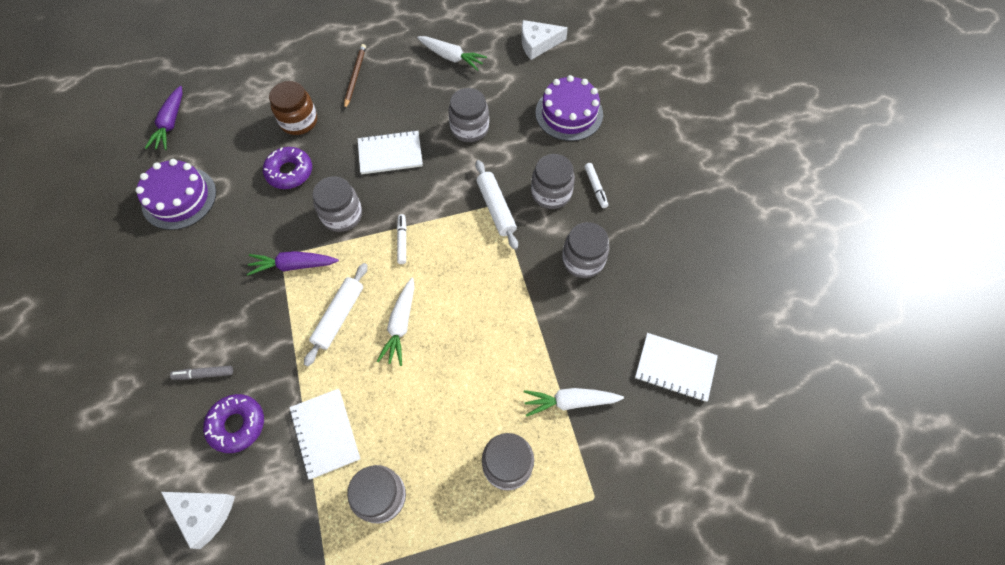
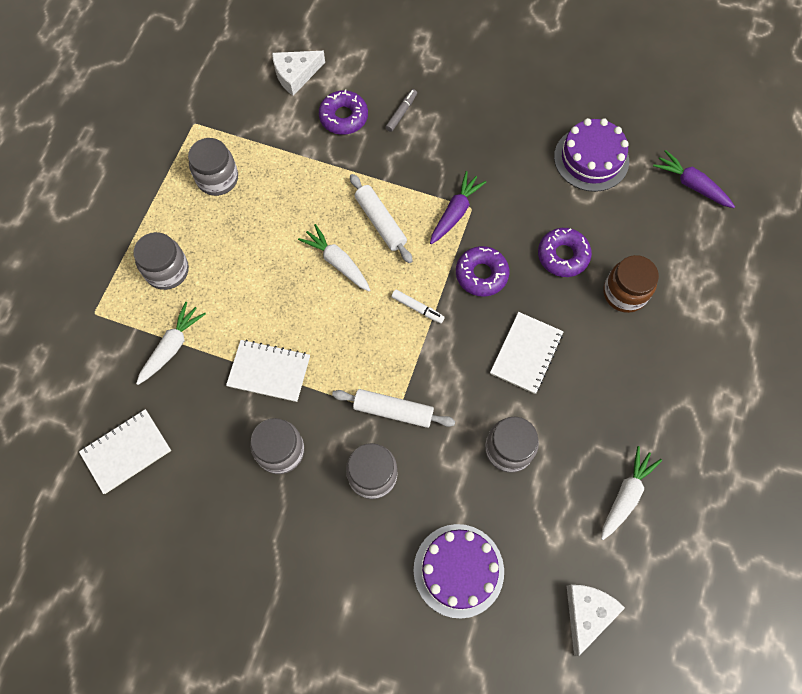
camera: 125 degrees right, 5 degrees up
white notebook [289,389,360,480] -> white notebook moved to [226,340,310,402]
grey jar [312,176,362,232] -> purple donut [456,246,509,297]
brown pencil [344,44,366,110] -> none
white carrot [417,36,487,71] -> white carrot turned 150 degrees clockwise [601,446,662,540]
white marker [585,163,608,208] -> none

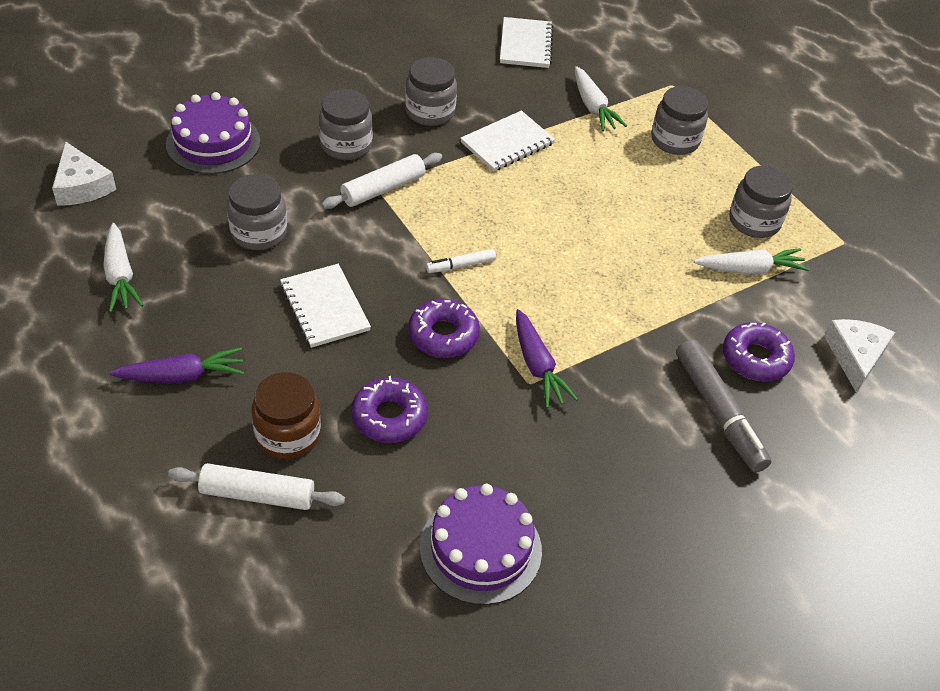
camera: 125 degrees right, 20 degrees down
white carrot [298,224,370,291] -> white carrot moved to [694,248,809,274]
white rolling pin [350,174,413,263] -> white rolling pin moved to [168,463,345,510]
grey marker [385,89,417,132] -> grey marker [676,340,771,473], size x1.99
purple carrot [653,150,735,208] -> purple carrot moved to [109,347,244,383]

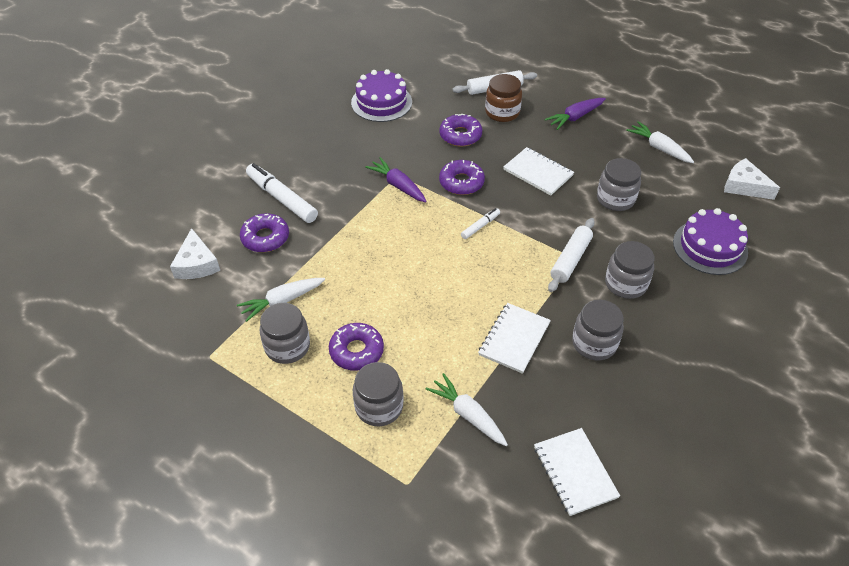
camera: 160 degrees right, 0 degrees up
grey marker [676,340,771,473] -> white marker [246,163,318,223]
none -> purple donut [329,323,384,371]

